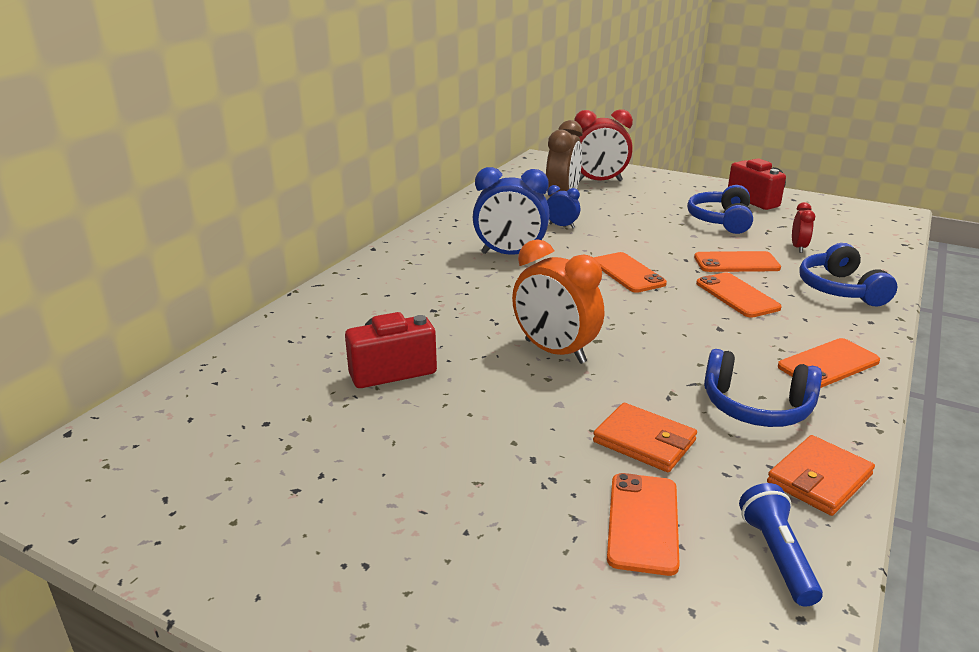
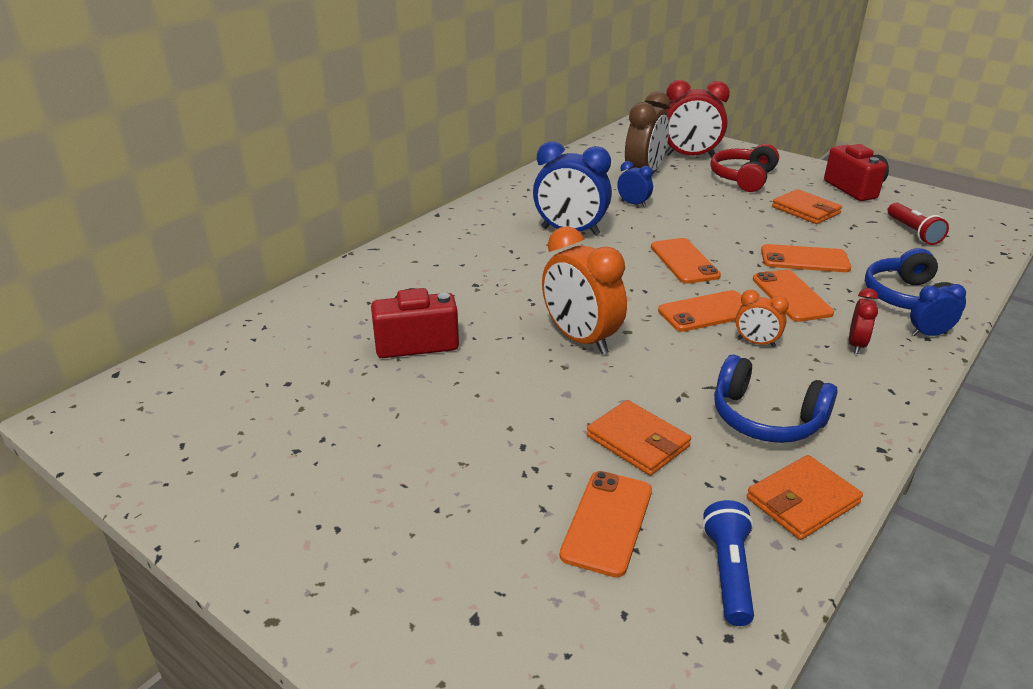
camera: 10 degrees right, 5 degrees up
blue headphones [687,185,753,234] -> orange wallet [772,189,842,224]
orange phone [778,338,880,388] -> orange phone moved to [658,290,742,332]
red clock [792,202,815,253] -> red clock moved to [849,288,878,354]
none -> red headphones [710,144,779,192]
none -> orange clock [735,290,789,347]
none -> red flashlight [888,203,949,245]
none -> blue clock [910,284,966,336]

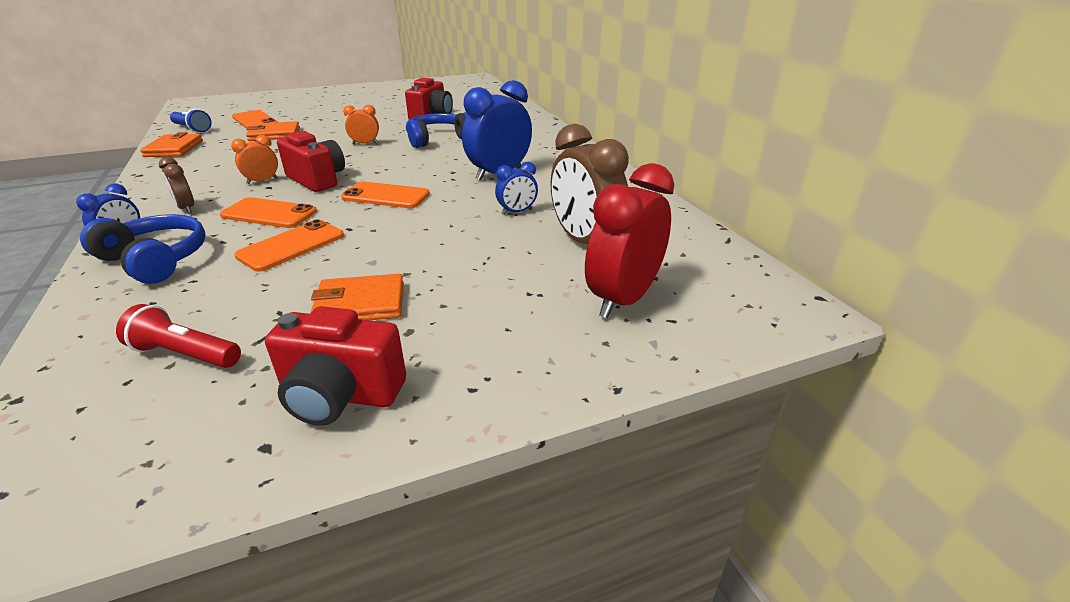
camera: 120 degrees right, 0 degrees up
orange clock [542,226,627,354] -> orange clock [343,105,379,145], size x0.50
orange phone [658,290,742,332] -> red camera [277,131,345,192]
red headphones [710,144,779,192] -> none
blue headphones [714,355,838,443] -> blue headphones moved to [406,112,468,148]
red clock [849,288,878,354] -> brown clock [159,157,194,213]

